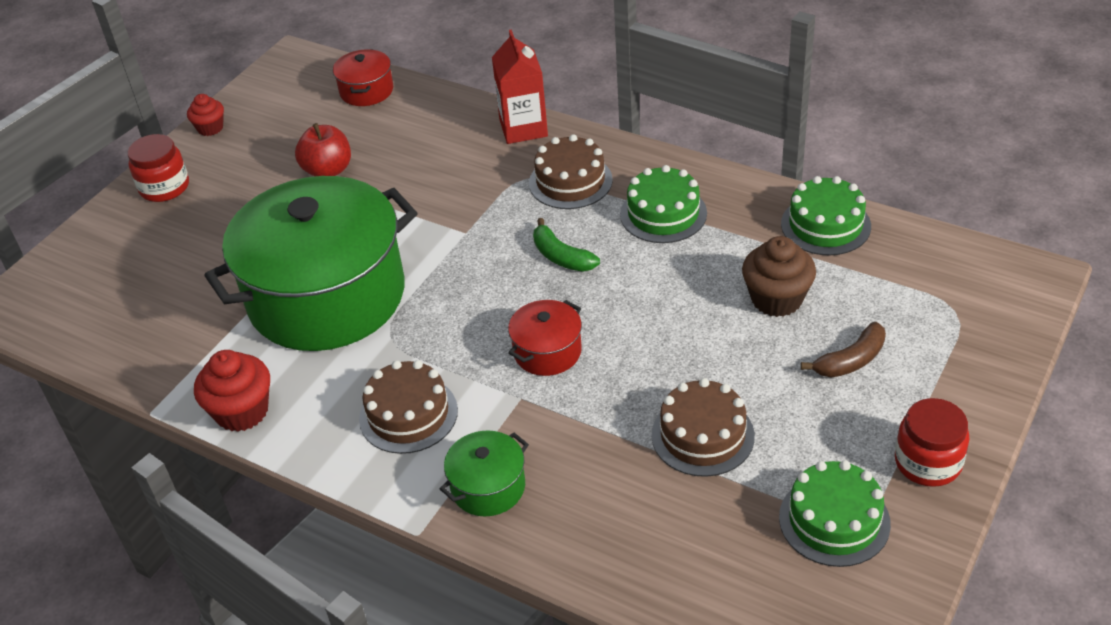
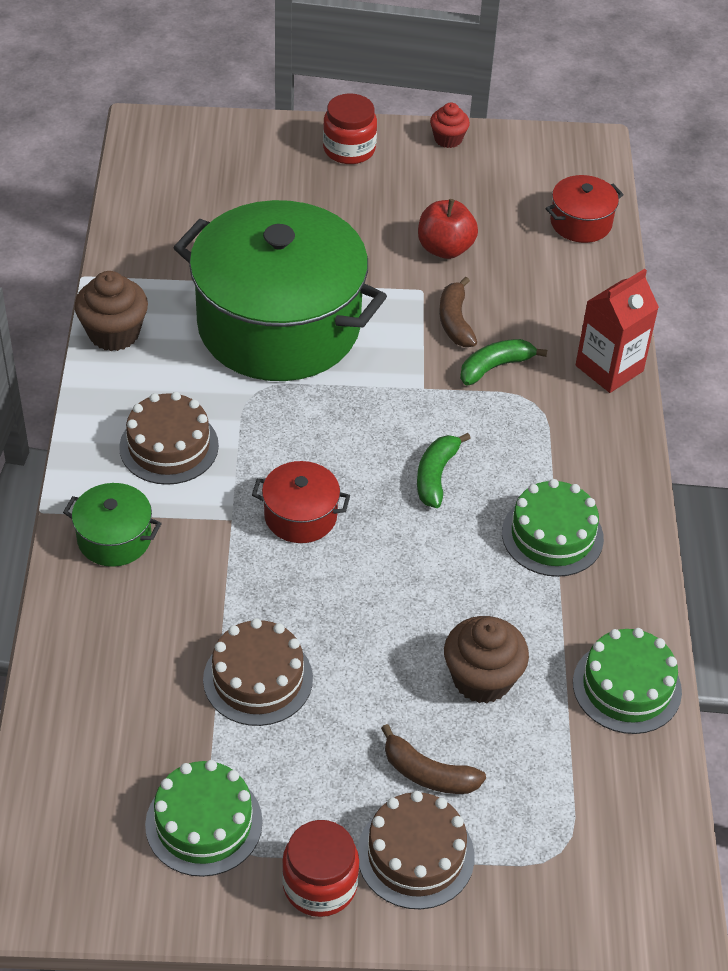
camera: 55 degrees right, 5 degrees up
red cupcake [194,350,270,432] -> brown cupcake [75,271,148,351]
brown cake [529,134,613,209] -> brown cake moved to [357,791,475,909]
none -> brown banana [439,277,477,347]
none -> green banana [460,339,547,385]

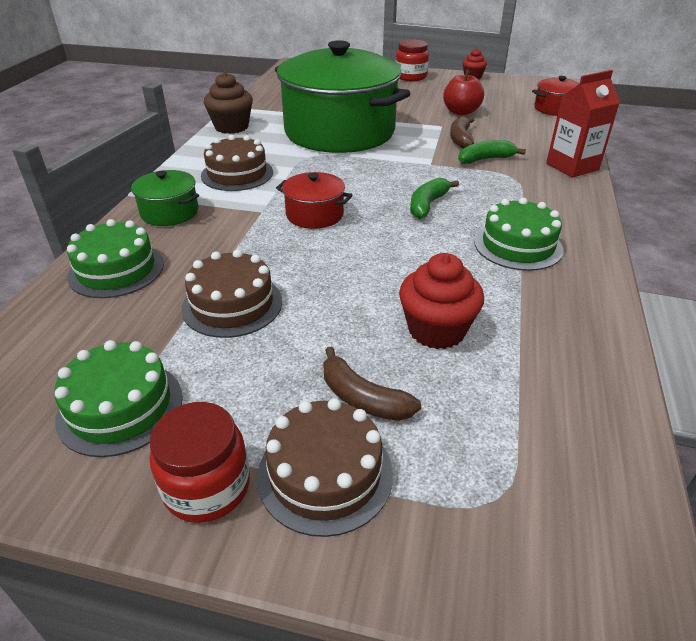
camera: 15 degrees right, 10 degrees down
brown cupcake [444,616,529,703] -> red cupcake [399,253,484,349]
green cake [573,628,682,734] -> green cake moved to [67,219,164,298]

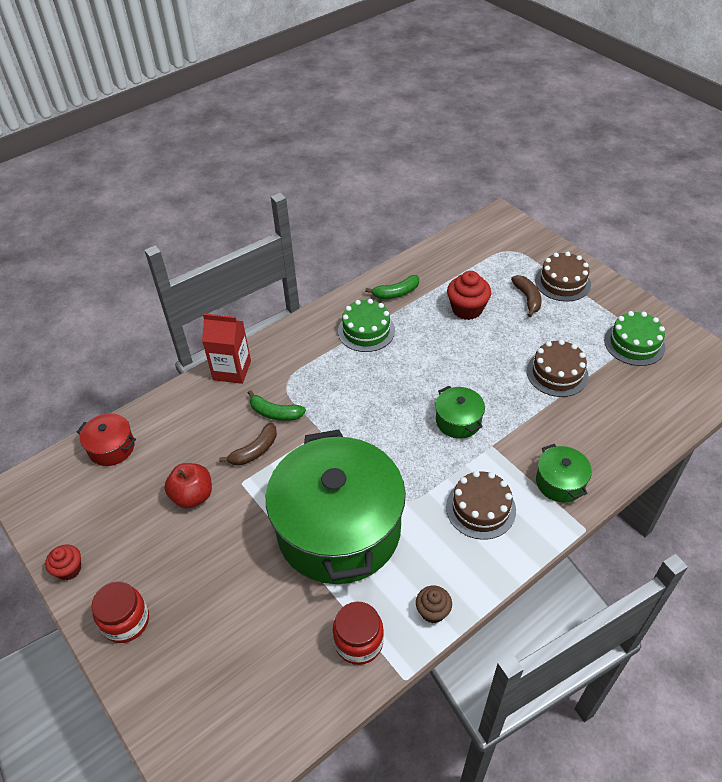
camera: 140 degrees left, 10 degrees up
green cake [67,219,164,298] -> none
red jar [149,402,250,523] -> red jar moved to [333,602,384,665]
brown cupcake [204,72,253,134] -> brown cupcake [416,586,452,623], size x0.61
red pot [276,172,353,229] -> green pot [435,386,485,439]
green banana [410,178,459,219] -> green banana moved to [365,275,419,299]

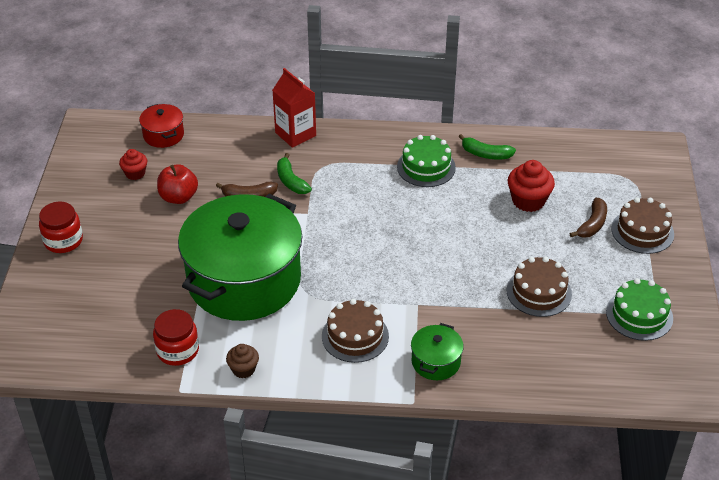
camera: 40 degrees right, 5 degrees down
red cupcake [45,544,81,580] -> red cupcake moved to [119,149,147,180]
green pot [435,386,485,439] -> none

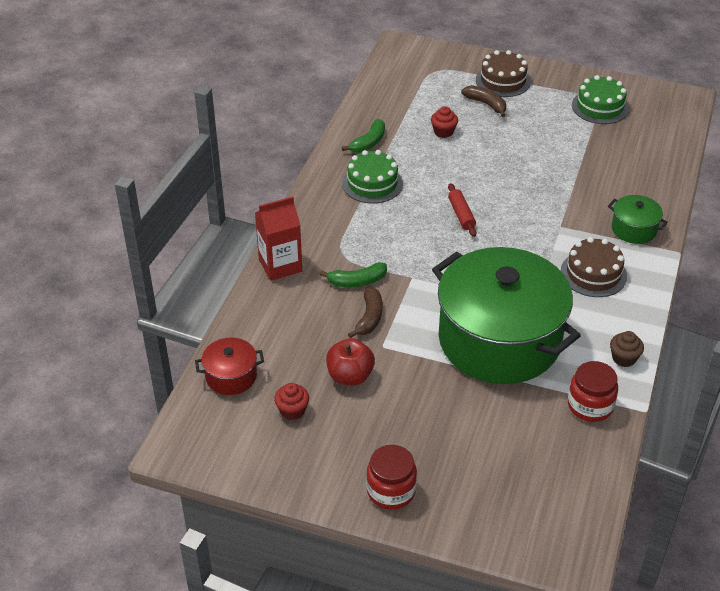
camera: 75 degrees left, 0 degrees up
brown cake [507,256,572,317] -> none
red cupcake [508,160,555,212] -> red cupcake [431,106,458,138], size x0.61
none -> red rolling pin [448,183,477,237]

